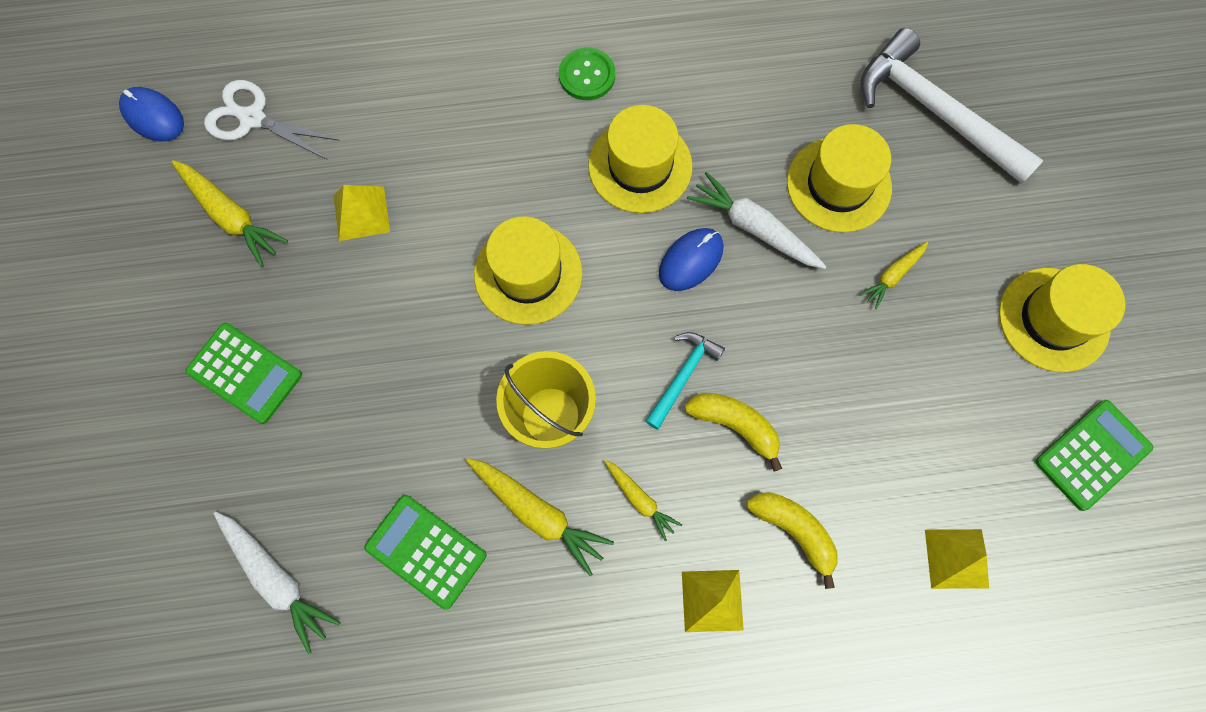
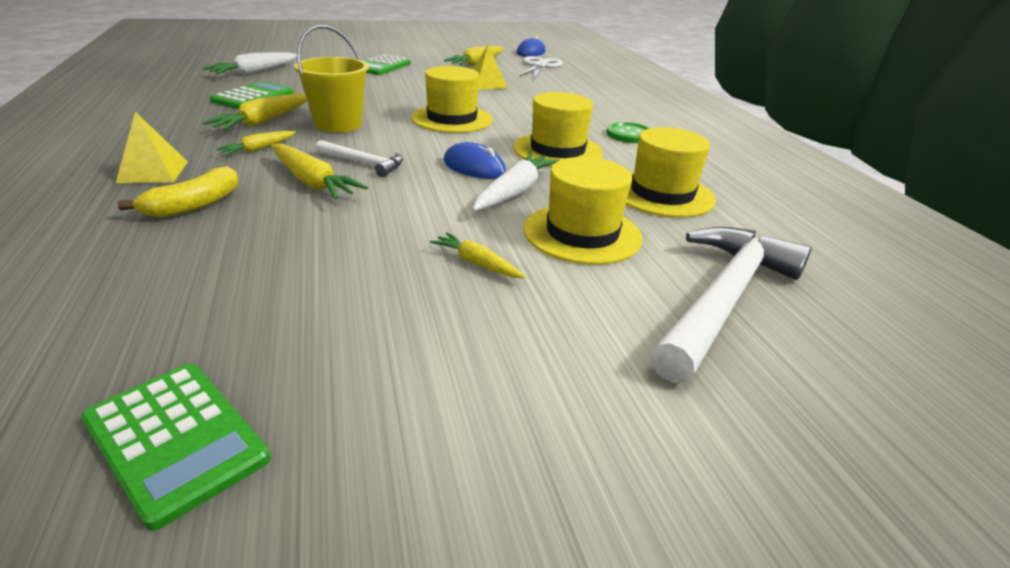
camera: 80 degrees right, 40 degrees down
turquoise hammer [645,332,725,429] -> white hammer [316,140,403,177]
yellow banana [685,393,782,471] -> yellow carrot [270,144,368,199]
yellow pyramid [925,529,989,589] -> none
yellow hat [999,264,1125,372] -> yellow hat moved to [626,127,716,218]

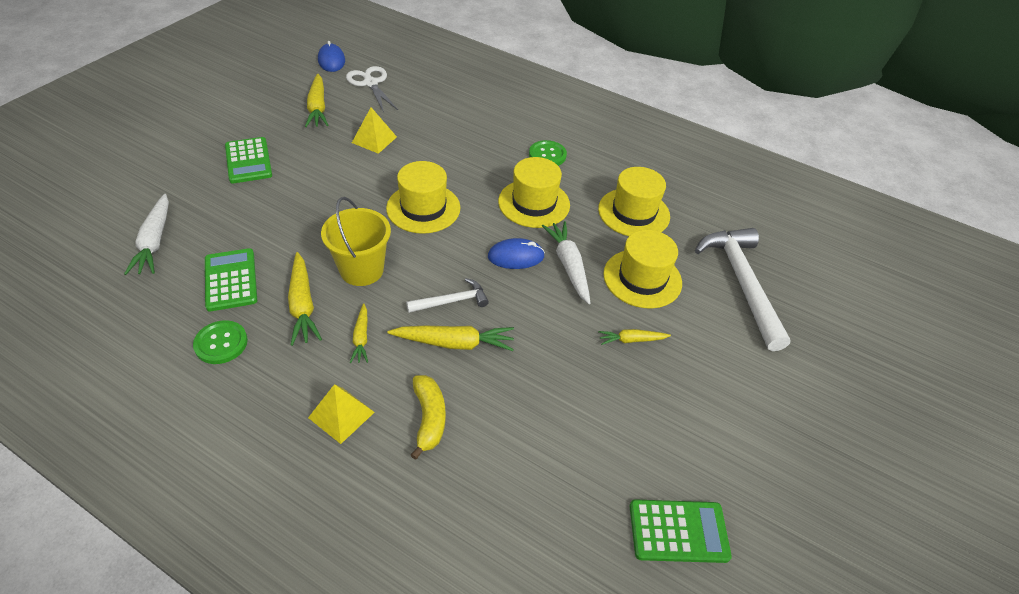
camera: 45 degrees left, 15 degrees up
none -> green button [193,320,248,364]

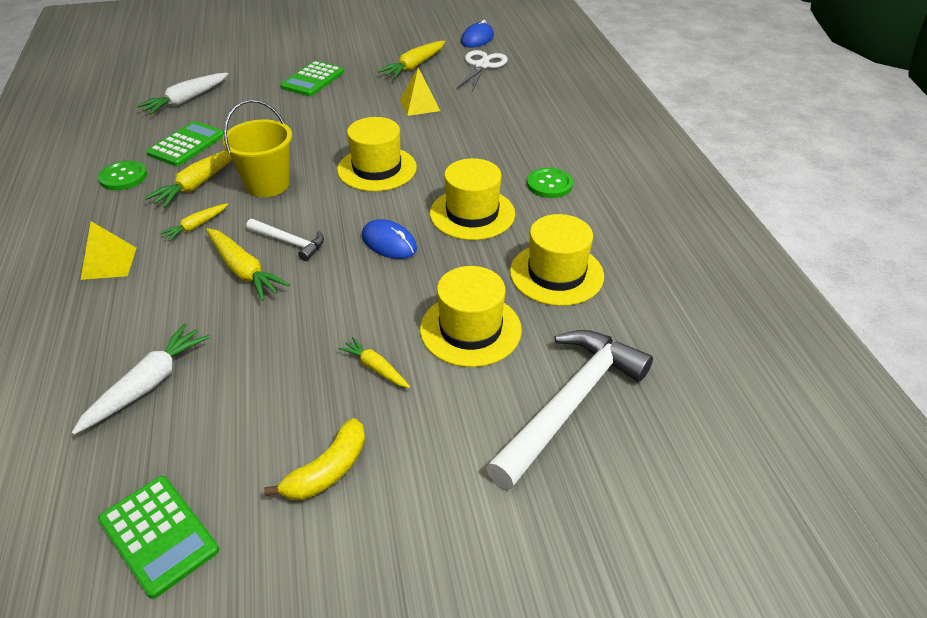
camera: 50 degrees right, 5 degrees down
yellow banana [411,375,446,460] -> yellow banana moved to [264,418,365,500]
white carrot [542,221,590,304] -> white carrot moved to [71,324,210,435]

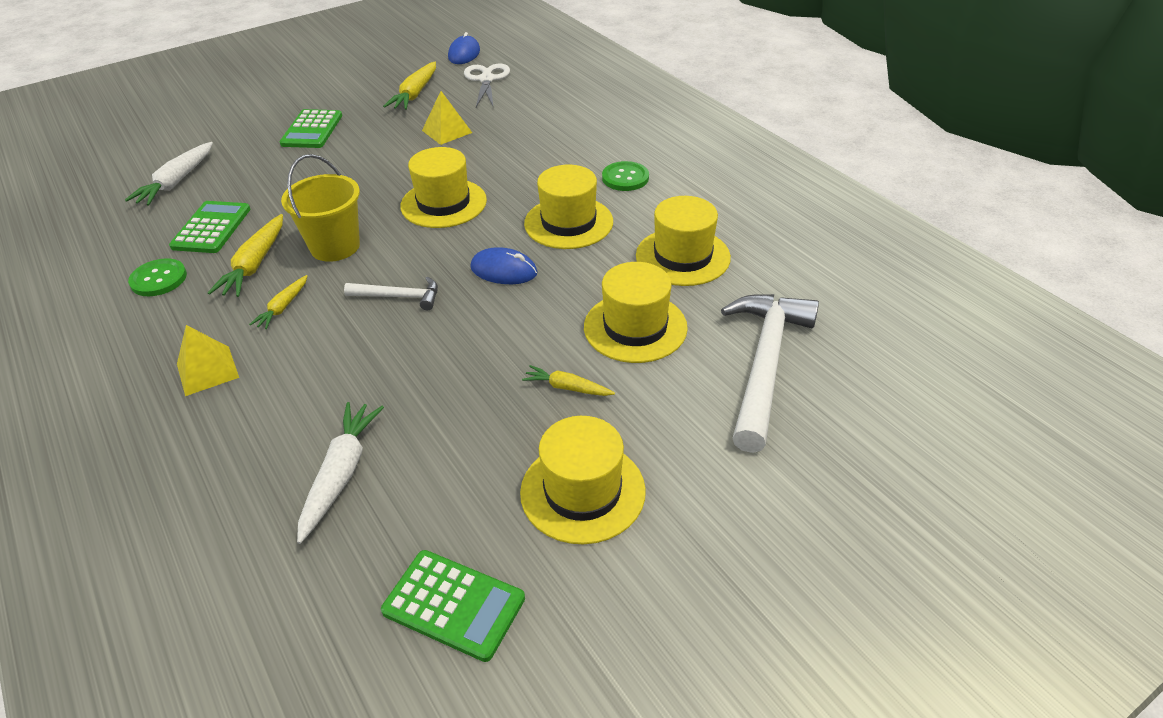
camera: 20 degrees left, 0 degrees up
yellow carrot [206,228,290,301] -> none
yellow banana [264,418,365,500] -> yellow hat [520,416,646,544]

